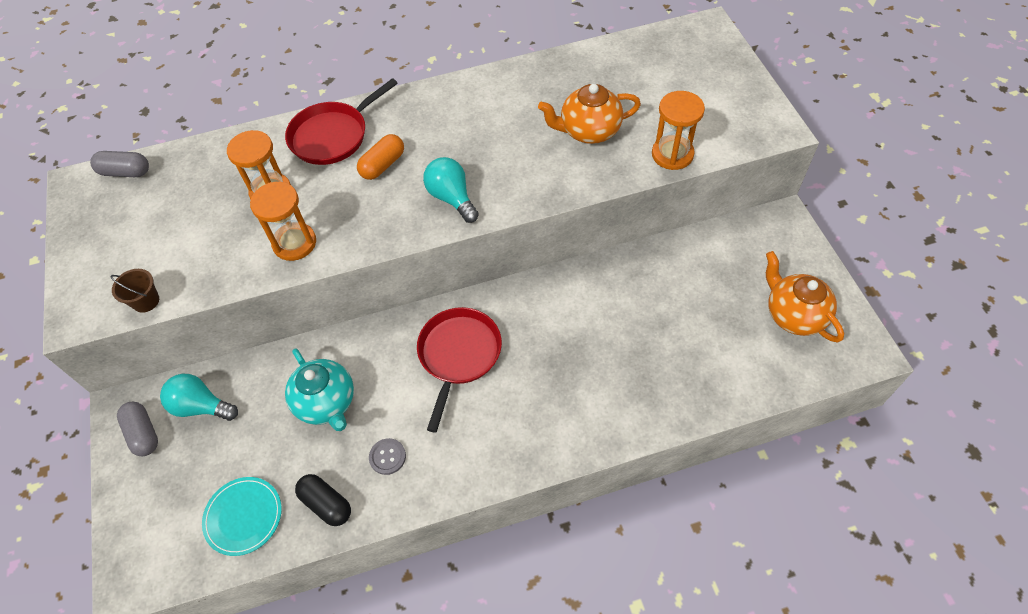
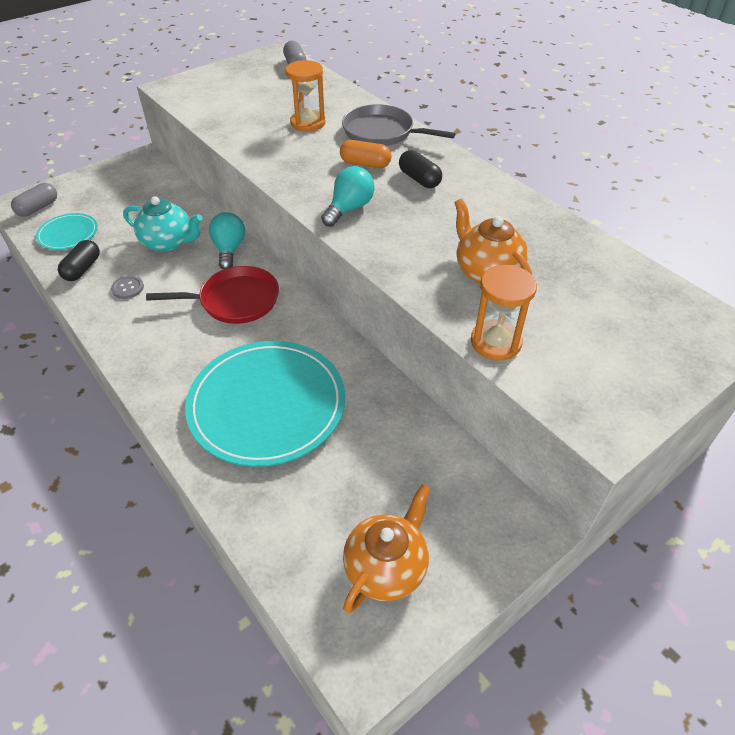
camera: 65 degrees right, 10 degrees down
brown bucket [111,269,159,313] -> none
grey capsule [117,402,158,456] -> grey capsule moved to [11,183,57,217]
turquoise light bulb [160,374,238,421] -> turquoise light bulb moved to [209,212,245,270]
orange hourglass [250,182,316,261] -> none
red pan [285,78,398,165] -> grey pan [342,104,456,146]
turquoise teapot [285,348,354,431] -> turquoise teapot turned 105 degrees counterclockwise [123,196,202,252]
none -> turquoise plate [185,341,345,467]
none -> black capsule [399,150,442,188]

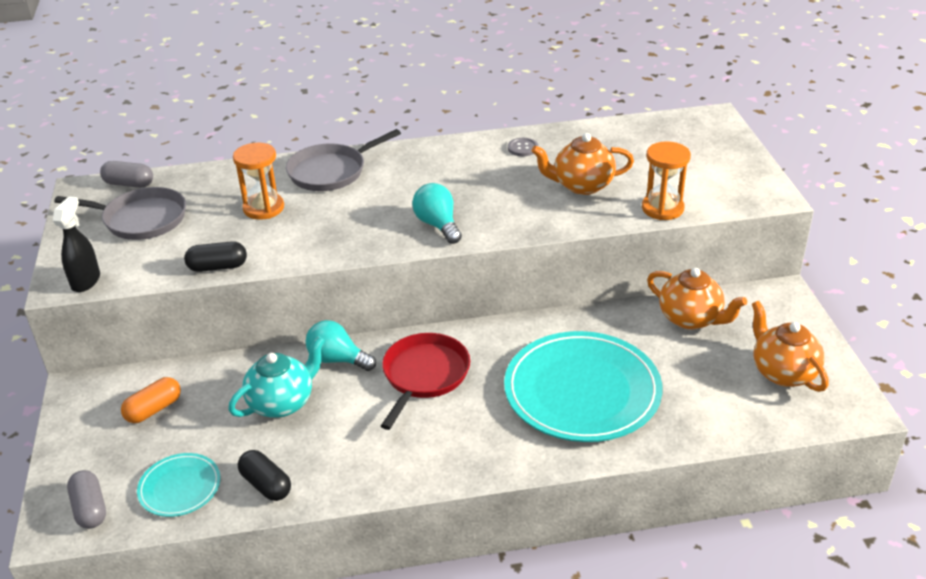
camera: 60 degrees left, 10 degrees down
grey button [111,276,144,299] -> grey button moved to [508,138,538,156]
orange capsule [340,140,392,168] -> orange capsule moved to [121,377,181,423]
black capsule [399,150,442,188] -> black capsule moved to [184,241,247,272]
none -> black spray bottle [53,196,100,292]
none -> grey pan [54,187,186,240]
none -> orange teapot [647,268,747,330]

